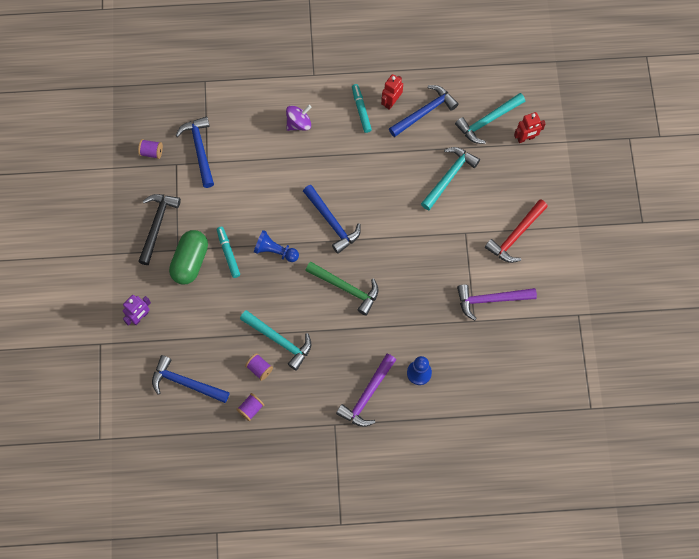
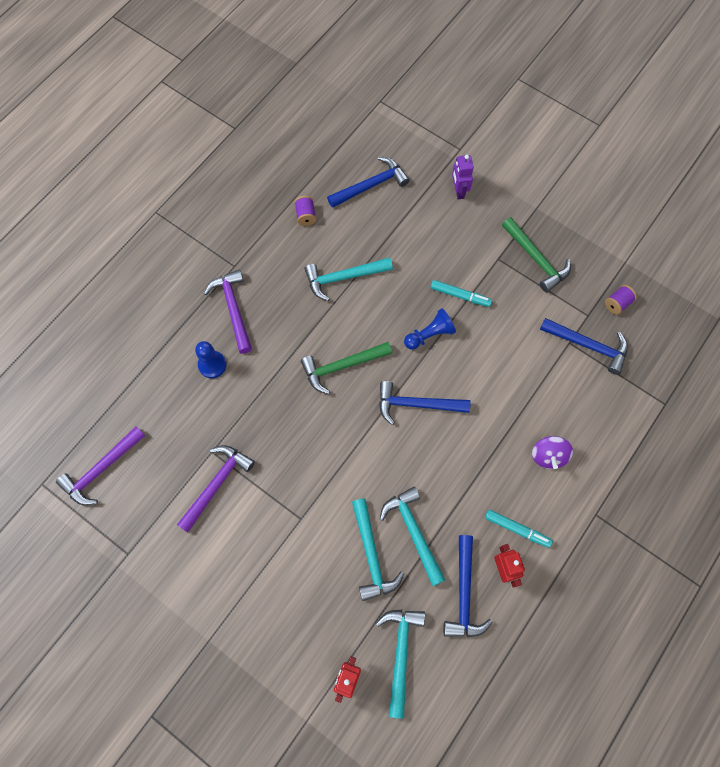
camera: 130 degrees right, 0 degrees up
black hammer [138,194,181,265] -> green hammer [502,217,571,292]
green capsule [169,230,208,284] -> none
purple spool [245,353,273,381] -> none
red hammer [485,199,548,263] -> none
none -> purple hammer [56,426,145,506]
none -> turquoise hammer [380,487,445,586]

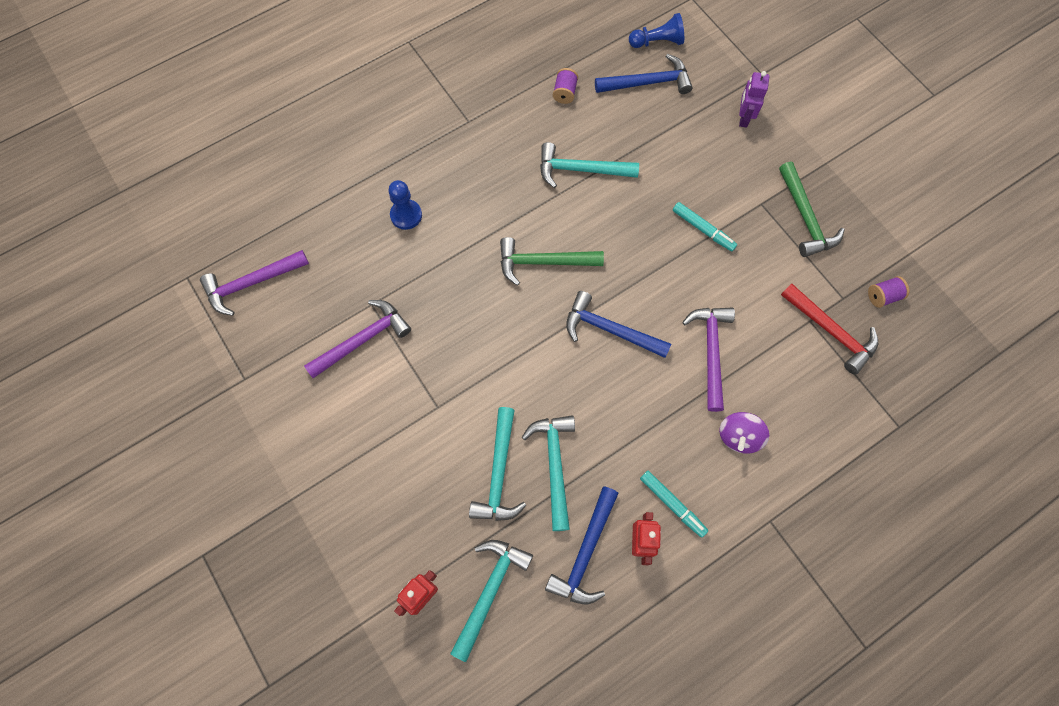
camera: 20 degrees right, 0 degrees up
purple hammer [204,269,252,354] -> purple hammer moved to [682,308,735,412]
blue pawn [404,308,456,350] -> blue pawn moved to [629,13,684,48]
blue hammer [540,318,628,375] -> red hammer [781,283,878,374]

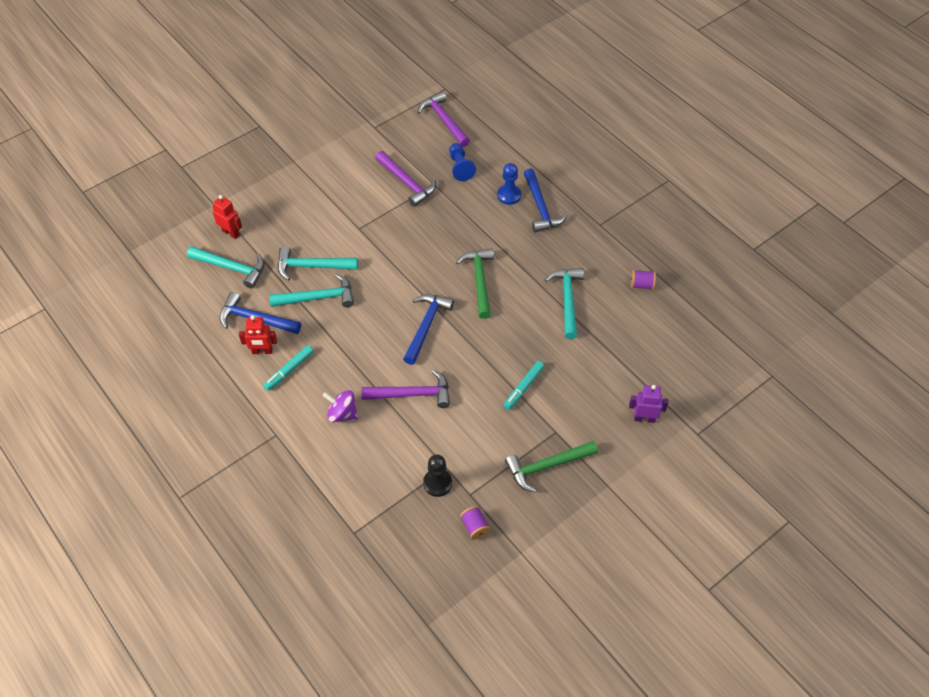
camera: 85 degrees right, 15 degrees down
blue hammer [595,54,693,94] -> blue hammer moved to [524,168,567,233]
blue pawn [629,13,684,48] -> blue pawn moved to [449,143,476,181]
red hammer [781,283,878,374] -> black pawn [423,454,452,497]

